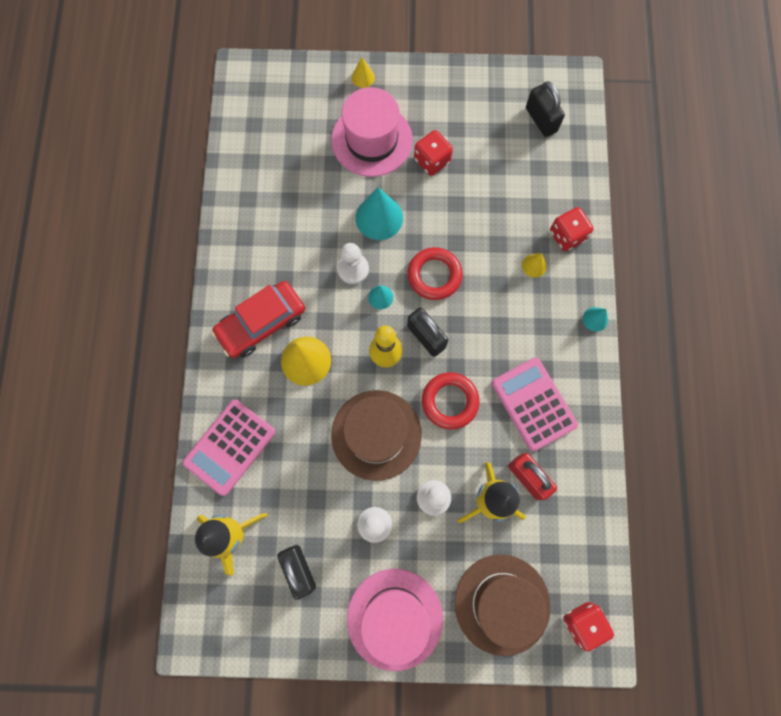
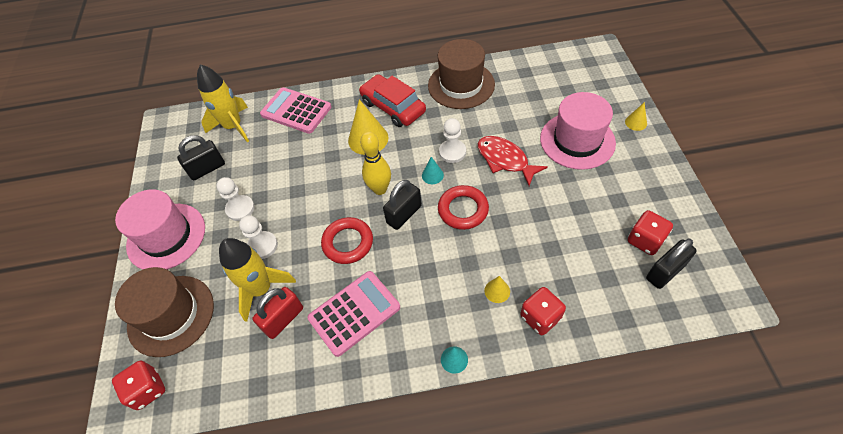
camera: 85 degrees right, 20 degrees down
brown hat [331,390,422,481] -> brown hat moved to [428,39,495,109]
turquoise cone [355,187,403,240] -> red fish [478,136,548,186]
red dice [414,130,453,176] -> red dice moved to [628,210,673,255]

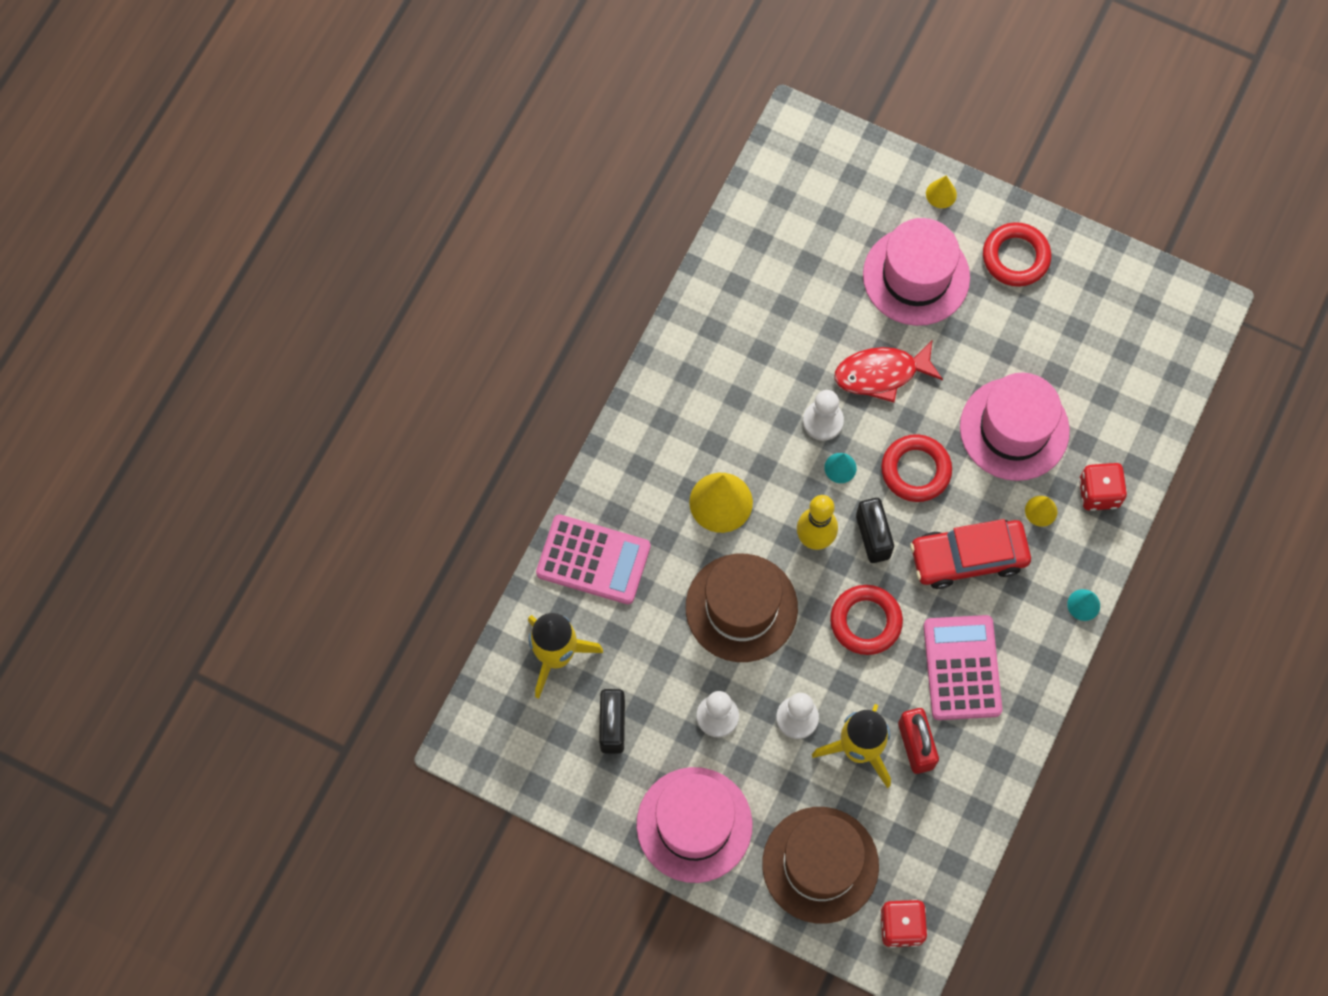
camera: 60 degrees left, 15 degrees up
pink calculator [260,87,331,134] -> pink calculator turned 135 degrees counterclockwise [536,514,651,604]
red car [359,74,426,127] -> red car moved to [910,519,1031,589]
brown hat [428,39,495,109] -> brown hat moved to [686,554,798,662]
red dice [628,210,673,255] -> none
black padlock [646,239,697,289] -> none
none -> pink hat [960,373,1070,481]
none -> red ring [983,222,1051,287]

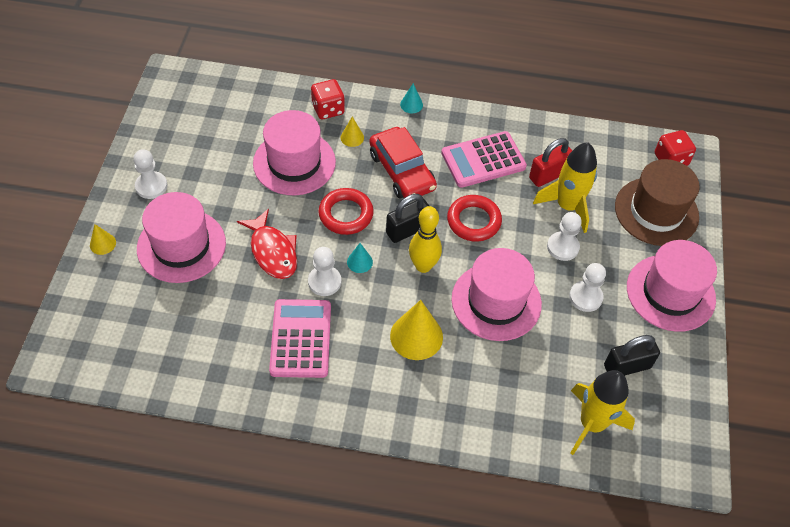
camera: 110 degrees left, 15 degrees down
pink calculator [536,514,651,604] -> pink calculator moved to [269,299,331,378]
brown hat [686,554,798,662] -> pink hat [452,248,542,341]
red ring [983,222,1051,287] -> white pawn [133,149,167,199]

